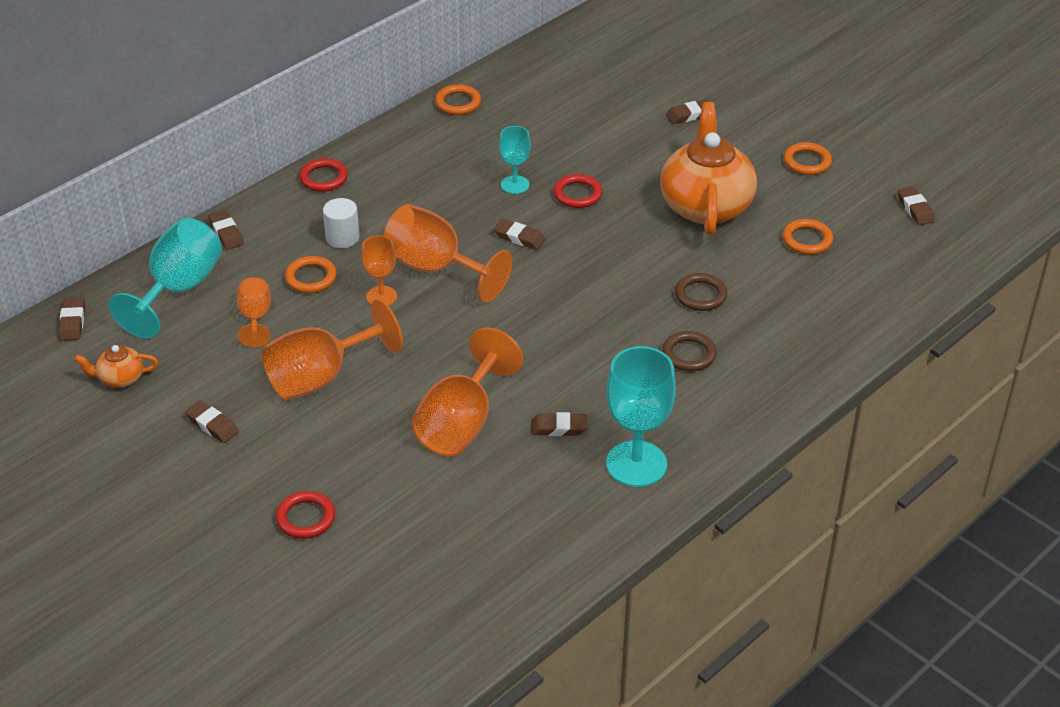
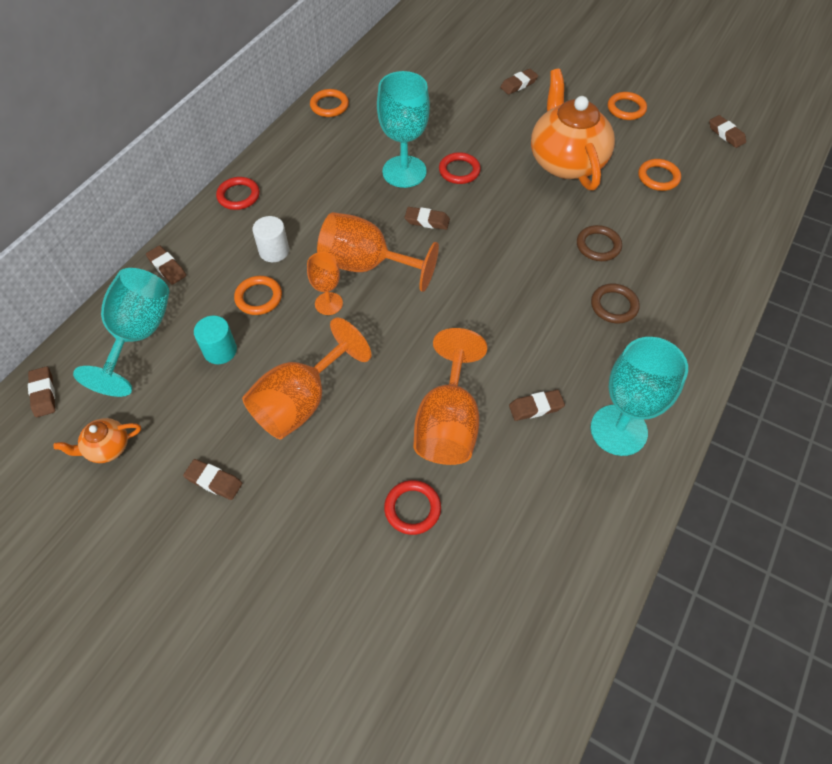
camera: 15 degrees left, 15 degrees up
orange goblet [237,277,271,347] -> turquoise cylinder [194,316,237,364]
red ring [276,491,335,539] -> red ring moved to [384,480,441,535]
turquoise goblet [499,126,531,194] -> turquoise goblet [377,71,430,188], size x1.80

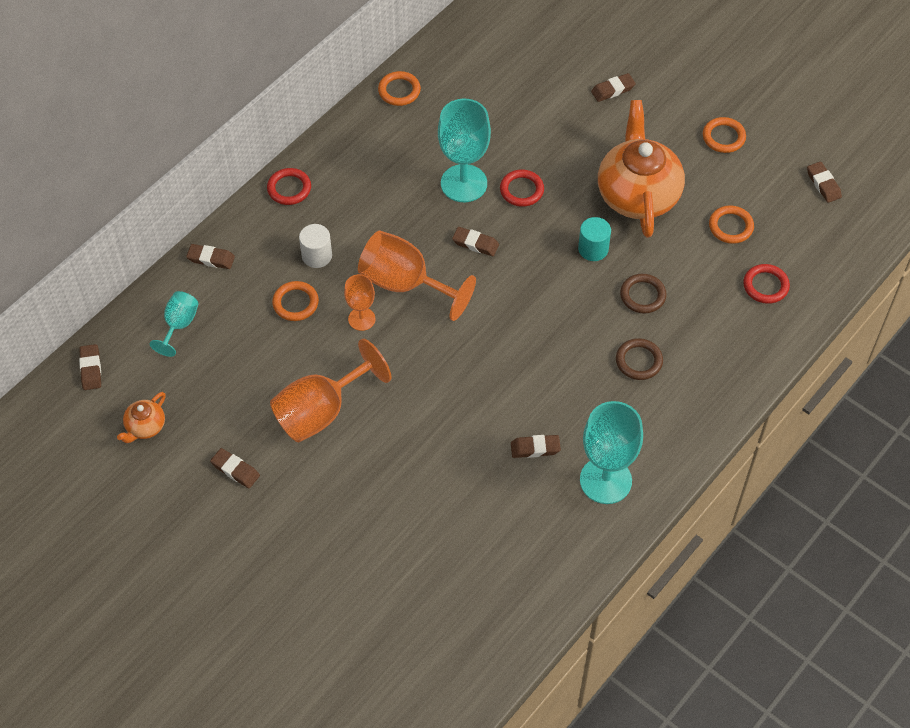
camera: 10 degrees right, 0 degrees up
orange teapot [54,418,141,463] -> orange teapot turned 45 degrees counterclockwise [117,392,166,443]
turquoise goblet [73,268,170,397] -> turquoise goblet [150,291,199,357], size x0.55
brown eraser [146,245,186,285] -> brown eraser turned 45 degrees counterclockwise [186,244,235,269]
turquoise cylinder [194,316,237,364] -> turquoise cylinder moved to [578,217,611,261]
red ring [384,480,441,535] -> red ring moved to [743,264,790,304]
orange goblet [414,328,487,465] -> none

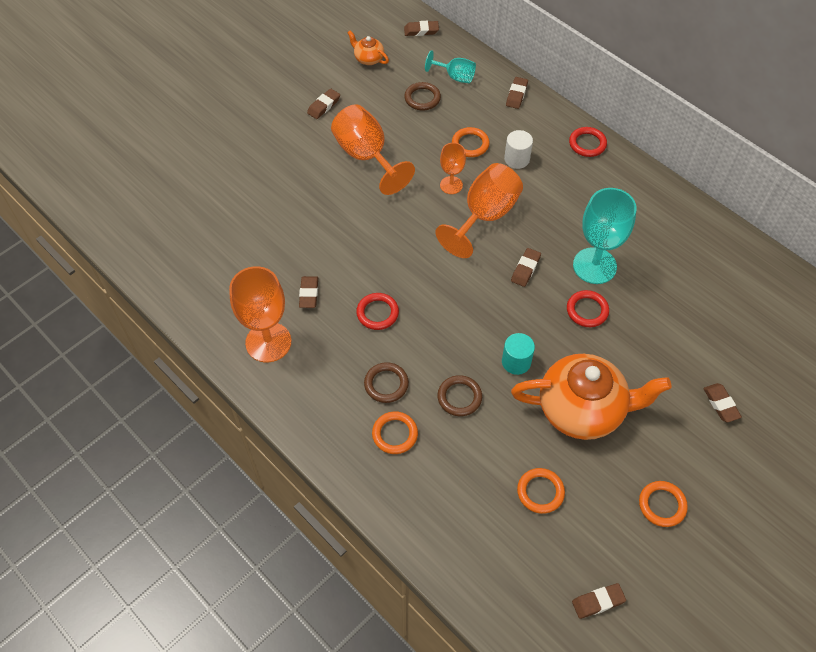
camera: 95 degrees right, 0 degrees up
orange ring [378,71,421,106] -> orange ring moved to [372,411,418,454]
turquoise goblet [580,401,643,504] -> orange goblet [229,266,291,362]
red ring [743,264,790,304] -> red ring moved to [356,293,399,330]
none -> brown ring [404,82,441,110]

